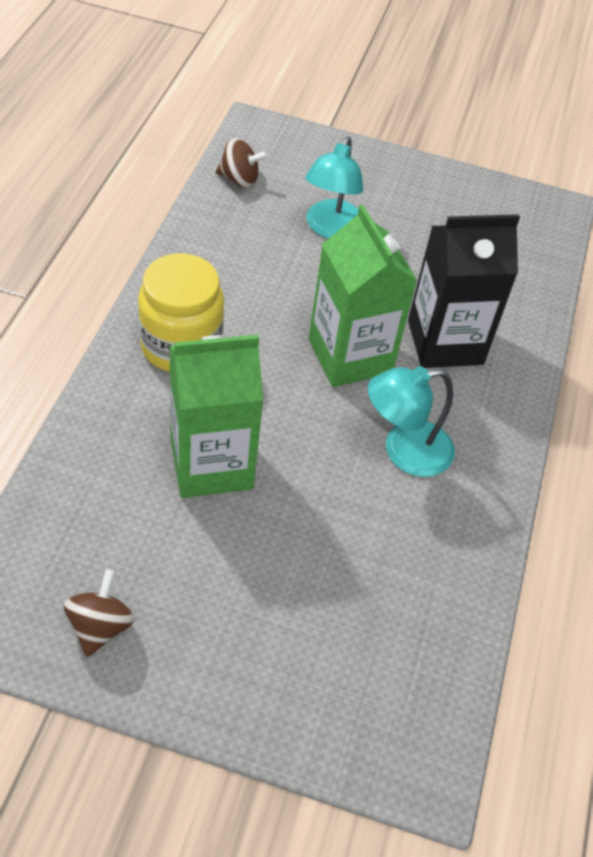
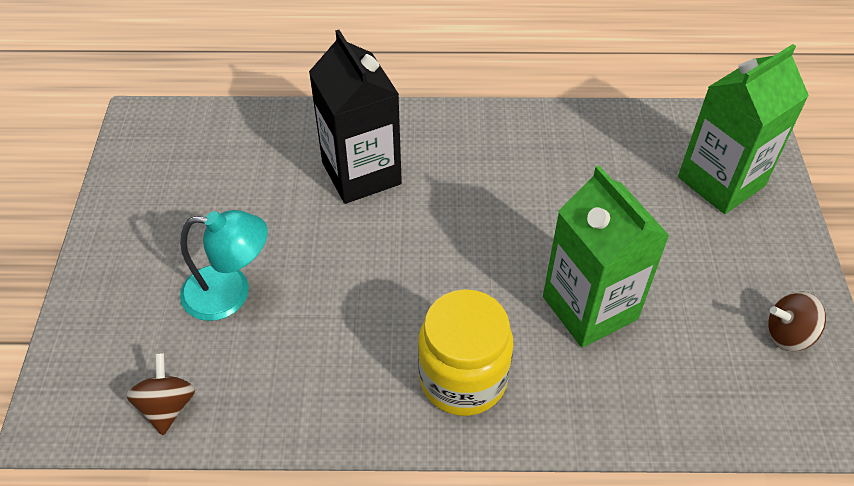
camera: 100 degrees left, 0 degrees up
green carton [309,205,417,387] -> green carton moved to [678,44,809,214]
turquoise lamp [368,366,455,477] -> none

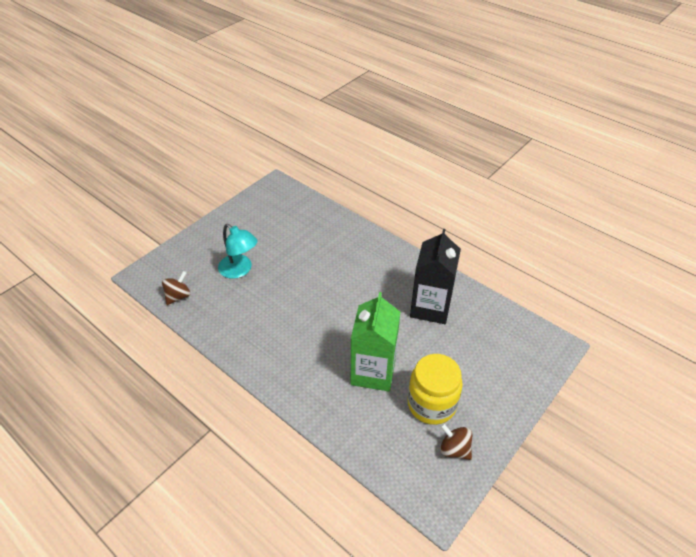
camera: 40 degrees right, 5 degrees down
black carton [309,30,402,204] -> black carton moved to [410,229,461,324]
yellow jar [418,289,514,416] -> yellow jar moved to [407,354,463,425]
green carton [678,44,809,214] -> none

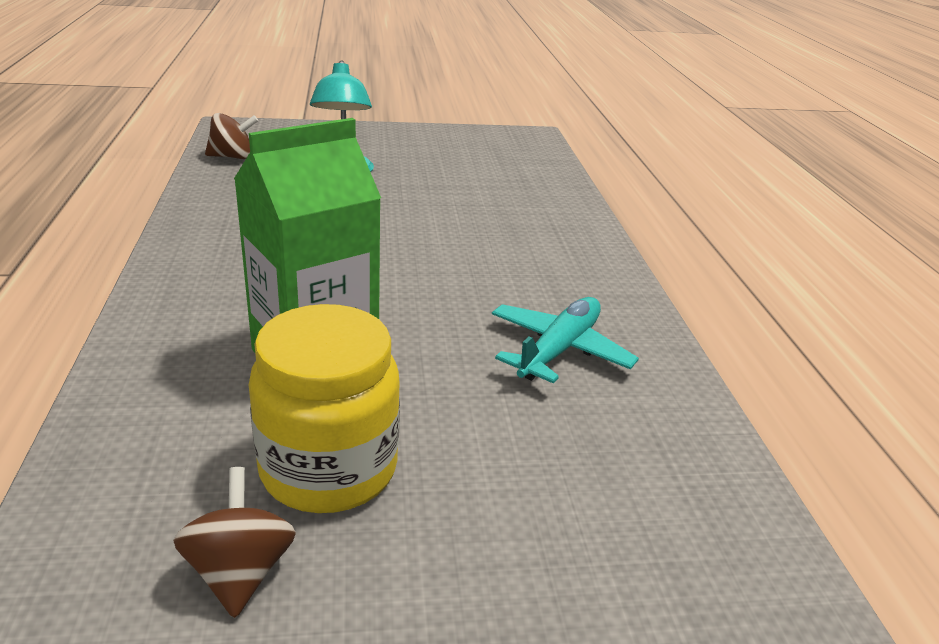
camera: 40 degrees right, 15 degrees down
black carton [410,229,461,324] -> turquoise plane [492,297,639,383]

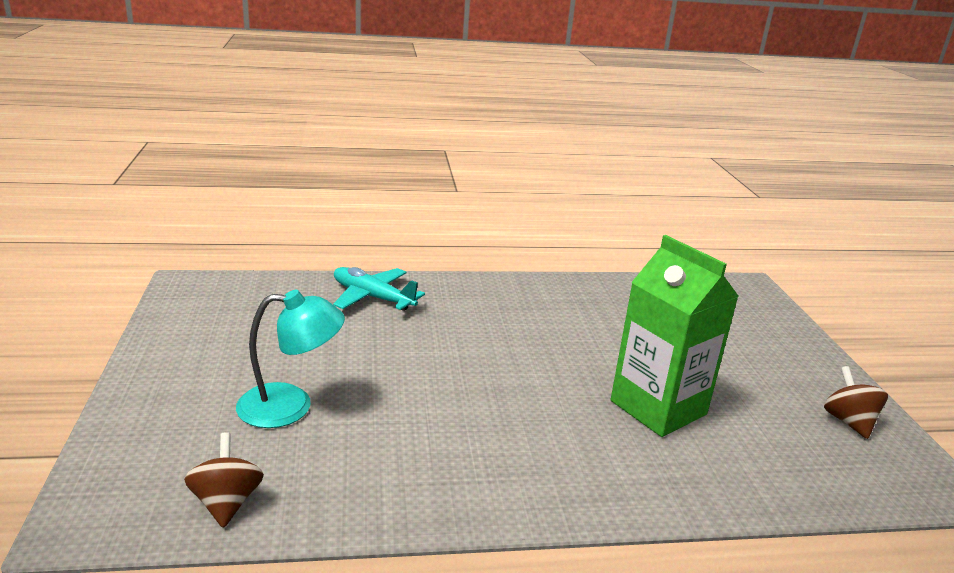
camera: 90 degrees left, 5 degrees down
brown spinning top [173,467,296,618] -> brown spinning top turned 90 degrees clockwise [824,366,888,439]
yellow jar [249,304,400,513] -> none
turquoise plane [492,297,639,383] -> turquoise plane moved to [333,267,425,311]

